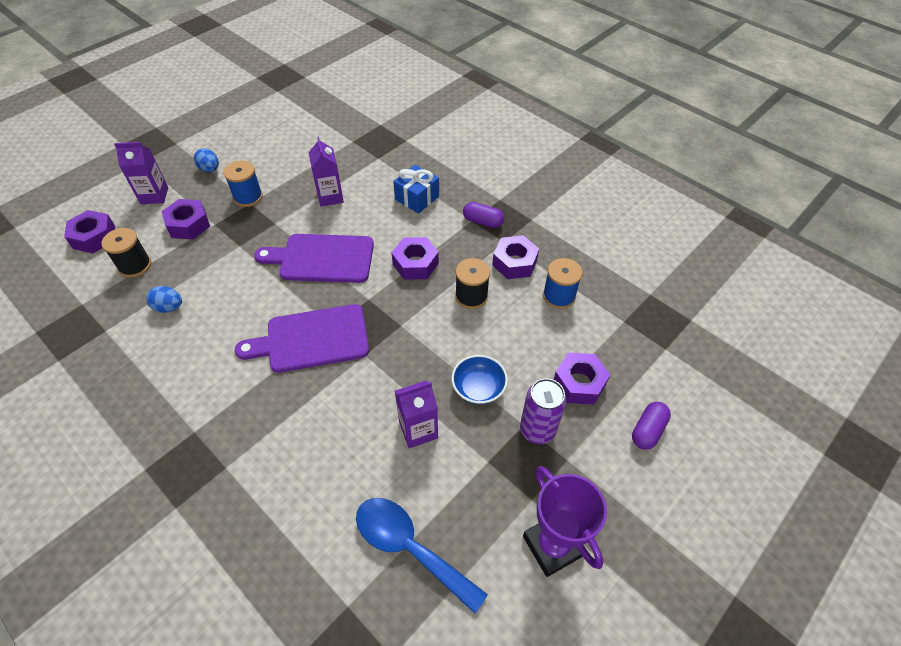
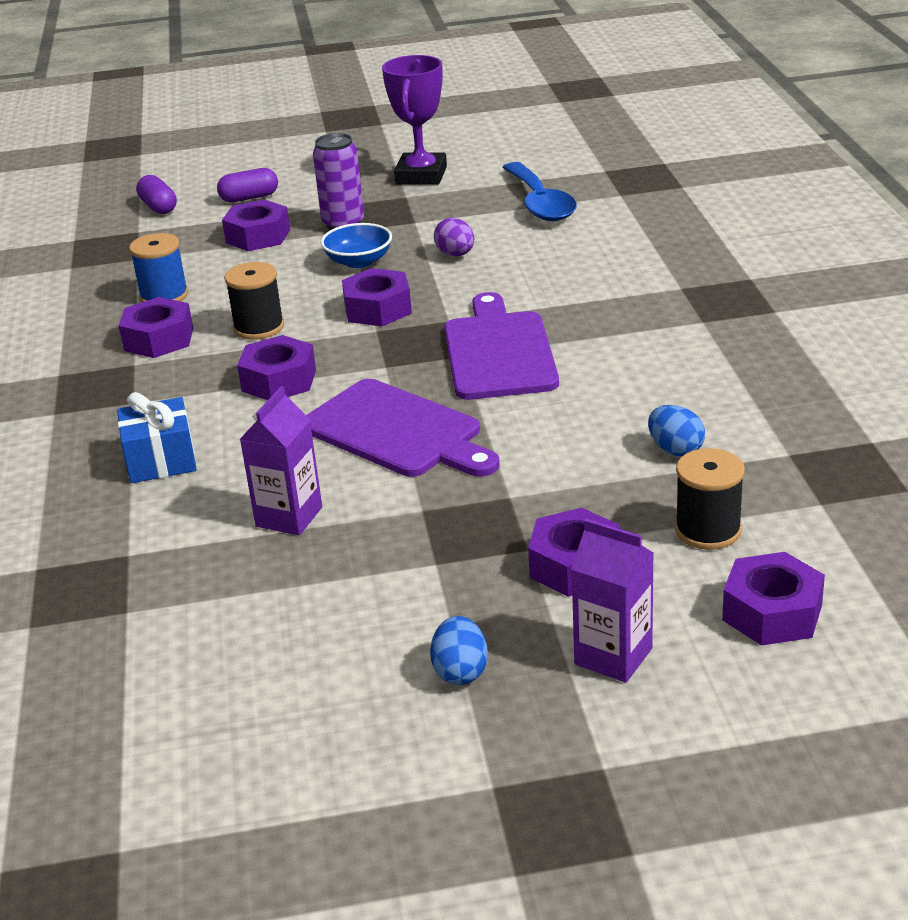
camera: 140 degrees left, 20 degrees down
blue spool [224,161,263,207] -> none
purple cutting board [235,304,369,373] -> purple cutting board turned 120 degrees counterclockwise [444,292,559,400]
purple carton [395,381,438,448] -> purple egg [434,218,474,256]
purple capsule [463,202,504,228] -> purple capsule moved to [136,175,177,214]
none -> purple nut [342,268,412,326]

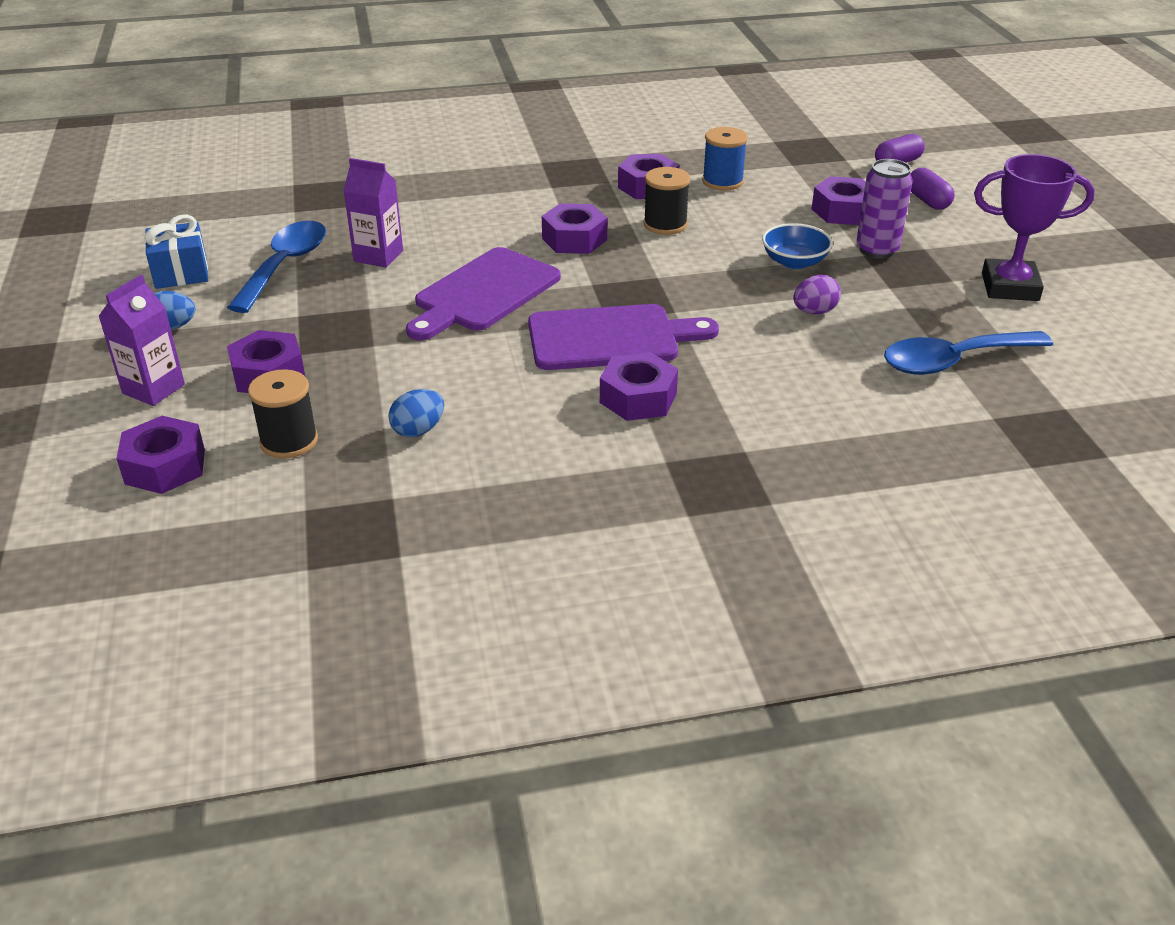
camera: 85 degrees right, 5 degrees up
blue gift [117,392,197,483] -> blue gift moved to [144,215,208,289]
purple nut [342,268,412,326] -> purple nut moved to [600,352,678,421]
none -> blue spoon [227,221,326,313]

